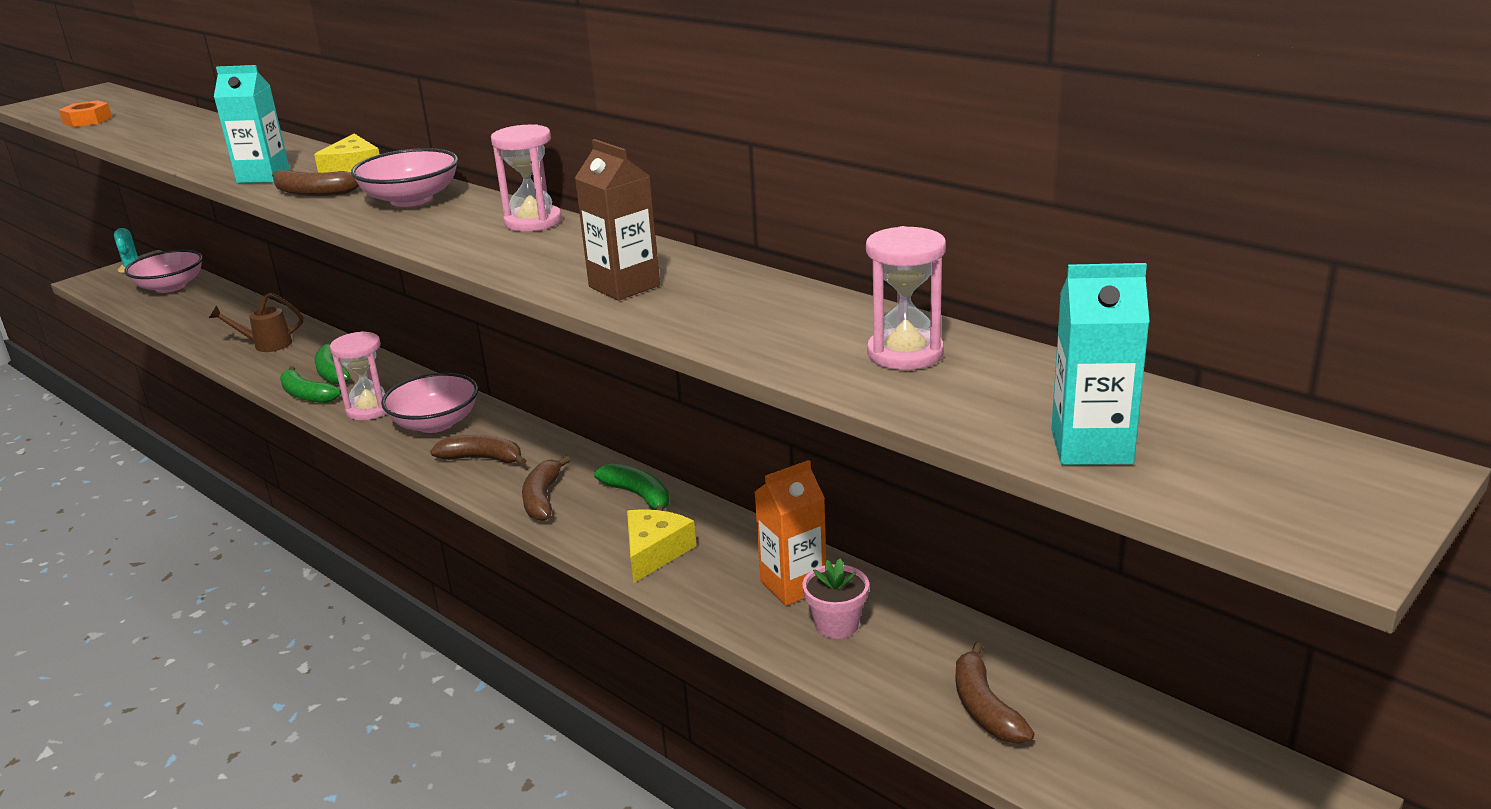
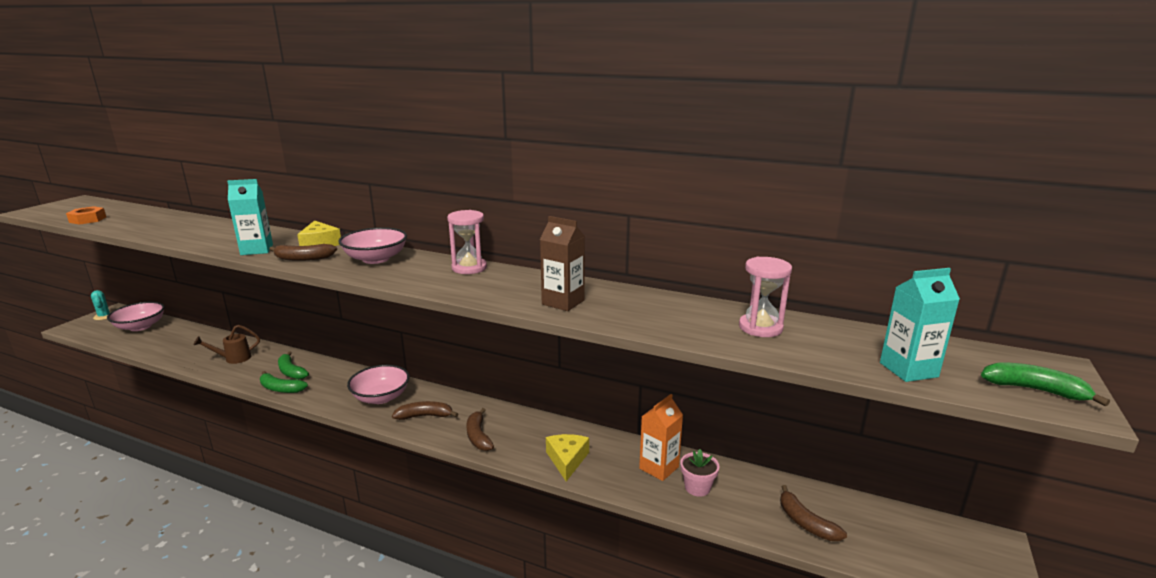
camera: 20 degrees left, 5 degrees down
pink hourglass [330,331,387,420] -> none
green banana [594,463,669,511] -> green banana moved to [981,363,1110,406]

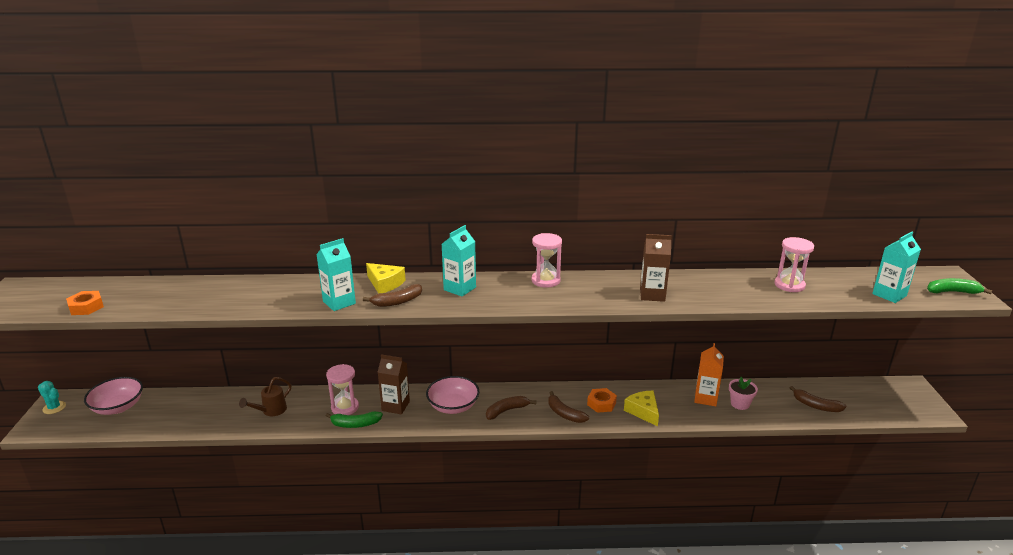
camera: 25 degrees left, 5 degrees up
green banana [278,351,309,380] -> pink hourglass [326,364,359,415]
pink bowl [339,227,407,264] -> turquoise carton [442,225,476,297]
none -> brown carton [378,354,410,414]
none -> orange nut [587,388,617,413]

